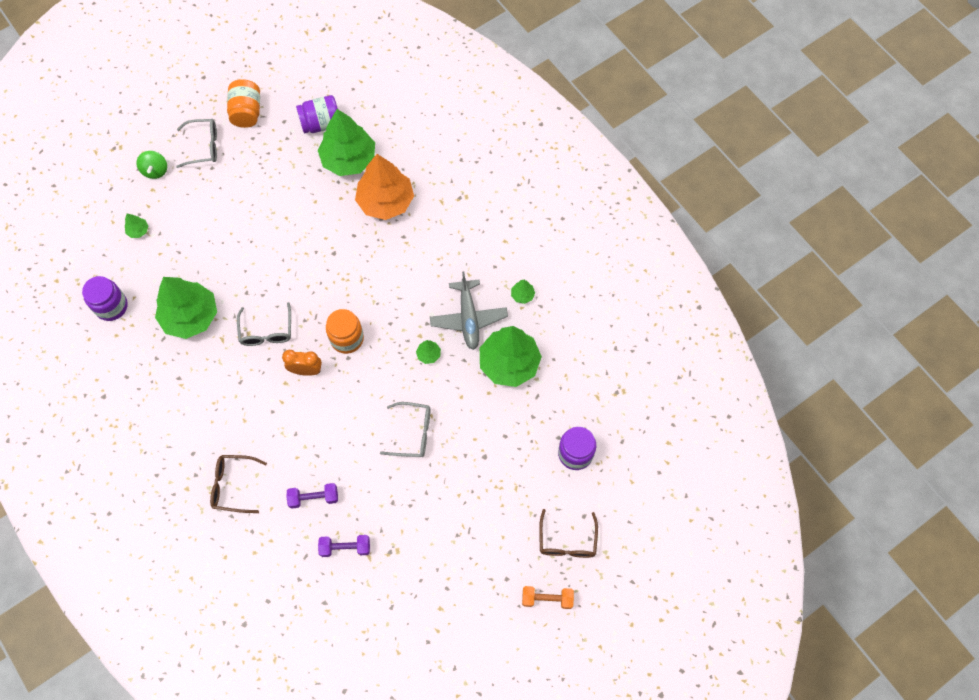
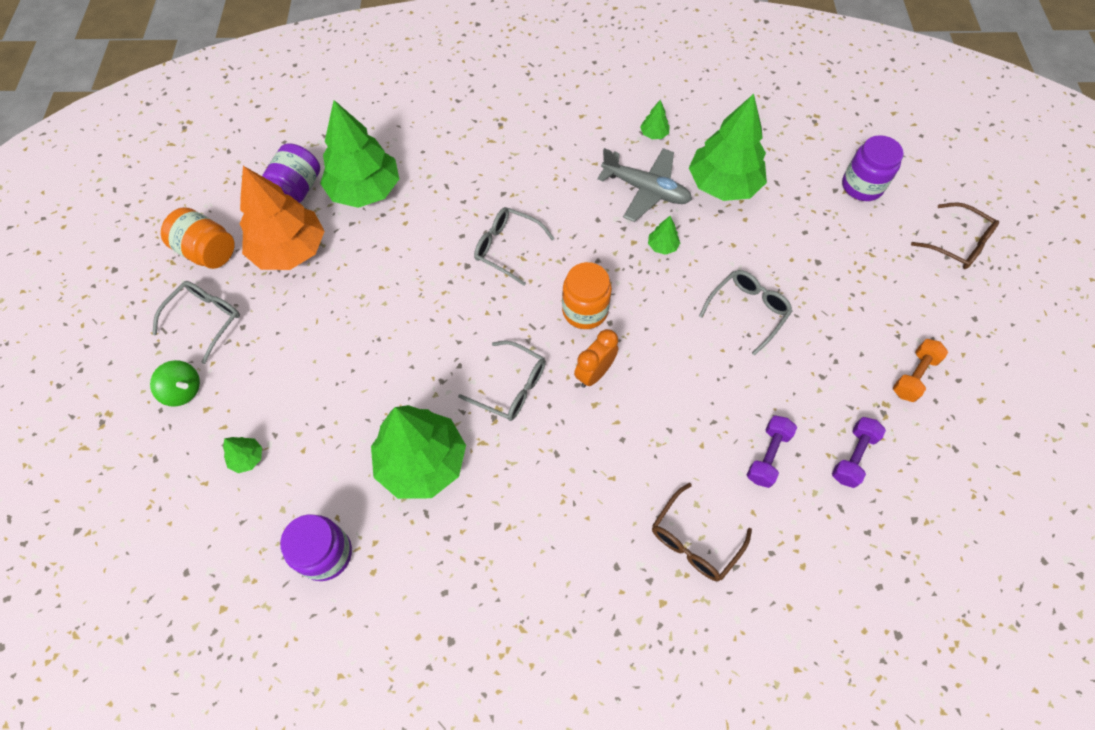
camera: 55 degrees left, 5 degrees down
orange tree [355,154,414,220] -> orange tree moved to [240,166,325,270]
orange dumbbell [522,586,574,609] -> orange dumbbell moved to [893,339,948,402]
none -> grey glasses [474,207,555,286]

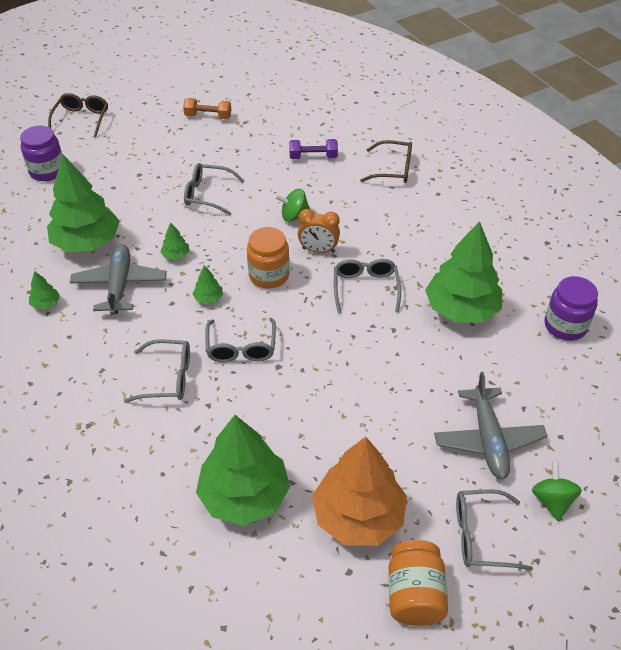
camera: 120 degrees left, 15 degrees down
green tree [223,437,262,473] -> green tree moved to [192,265,223,304]
purple jar [262,143,320,203] -> none
purple dumbbell [832,417,886,488] -> none
none -> grey glasses [124,339,190,403]
none -> green spinning top [275,189,310,222]
none -> grey plane [434,372,547,479]

